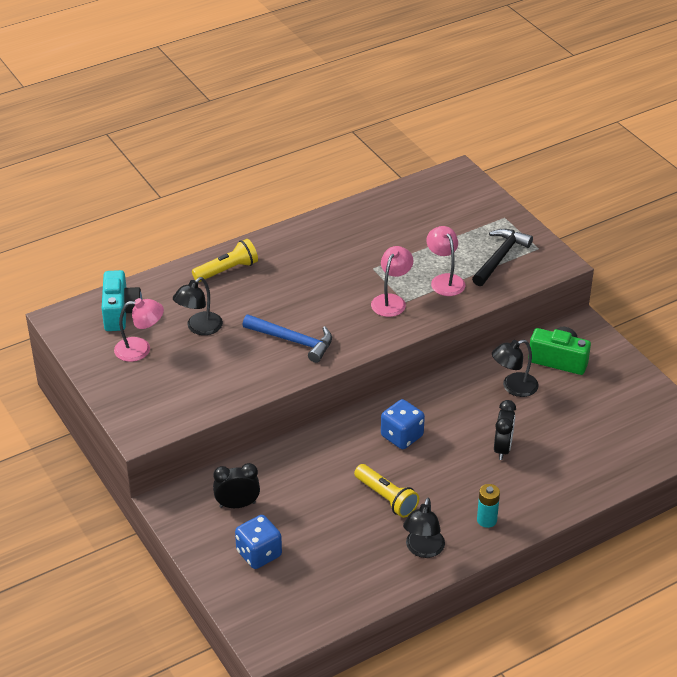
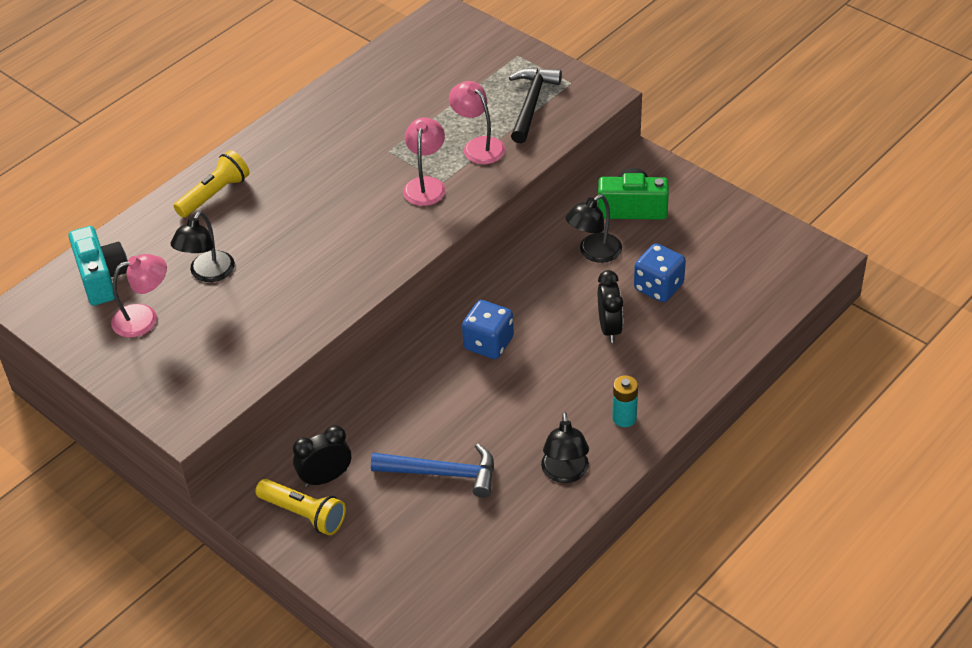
camera: 15 degrees left, 5 degrees up
blue dice [235,515,282,569] -> blue dice moved to [634,243,686,302]
blue hammer [243,315,332,363] -> blue hammer moved to [371,443,494,498]
yellow flashlight [354,464,419,518] -> yellow flashlight moved to [255,479,346,535]

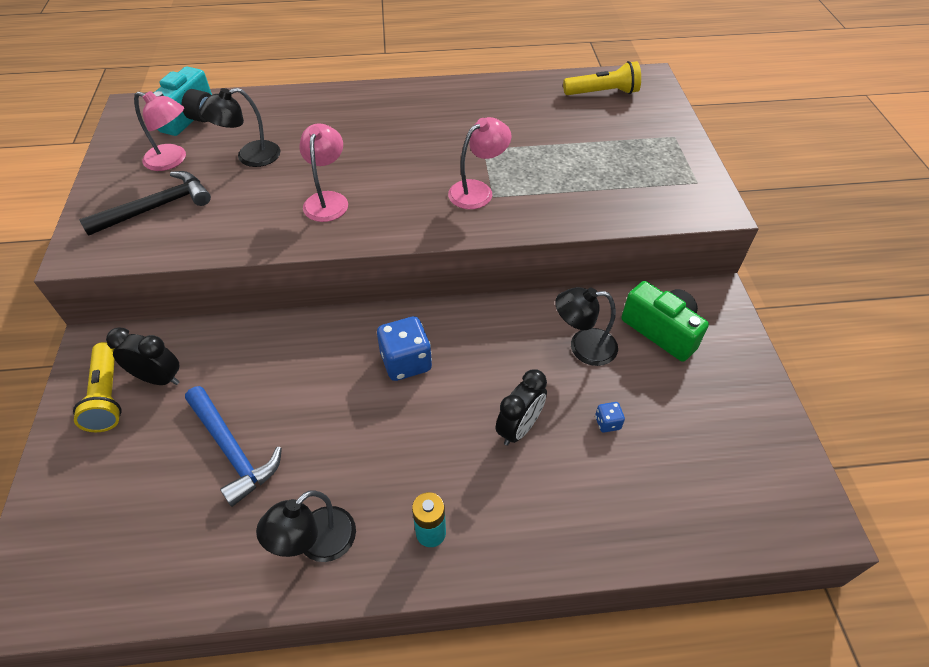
camera: 40 degrees right, 5 degrees up
yellow flashlight [174,150,250,218] -> yellow flashlight moved to [563,61,641,95]
pink lamp [449,81,505,164] -> pink lamp moved to [299,123,348,222]
black hammer [509,68,562,143] -> black hammer moved to [79,171,211,236]
blue dice [634,243,686,302] -> blue dice [595,402,625,433], size x0.47

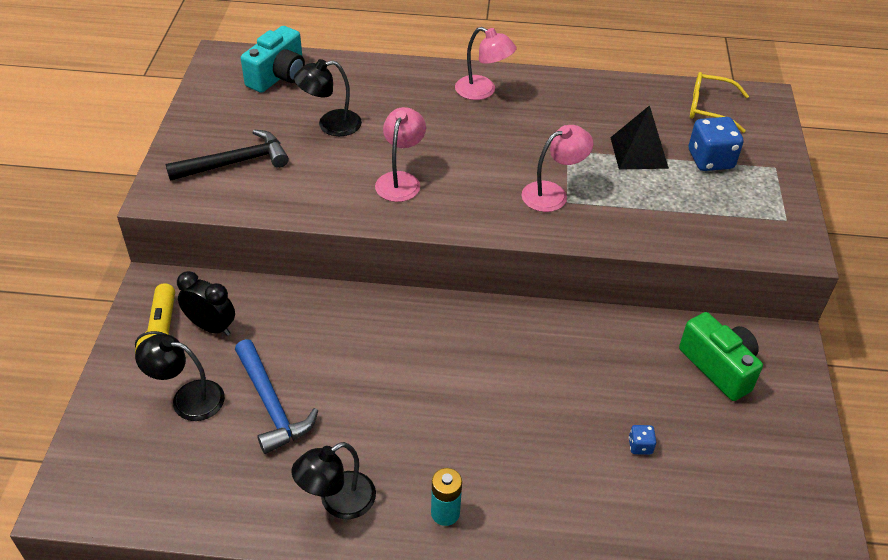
camera: 10 degrees right, 5 degrees down
pink lamp [134,91,186,171] -> pink lamp moved to [455,27,517,100]
blue dice [377,316,432,381] -> blue dice moved to [689,117,743,171]
black clock [495,369,547,446] -> none
black lamp [555,287,618,366] -> black lamp moved to [135,334,225,421]
yellow flashlight [563,61,641,95] -> yellow glasses [690,72,749,133]
none -> black pyramid [610,105,669,170]

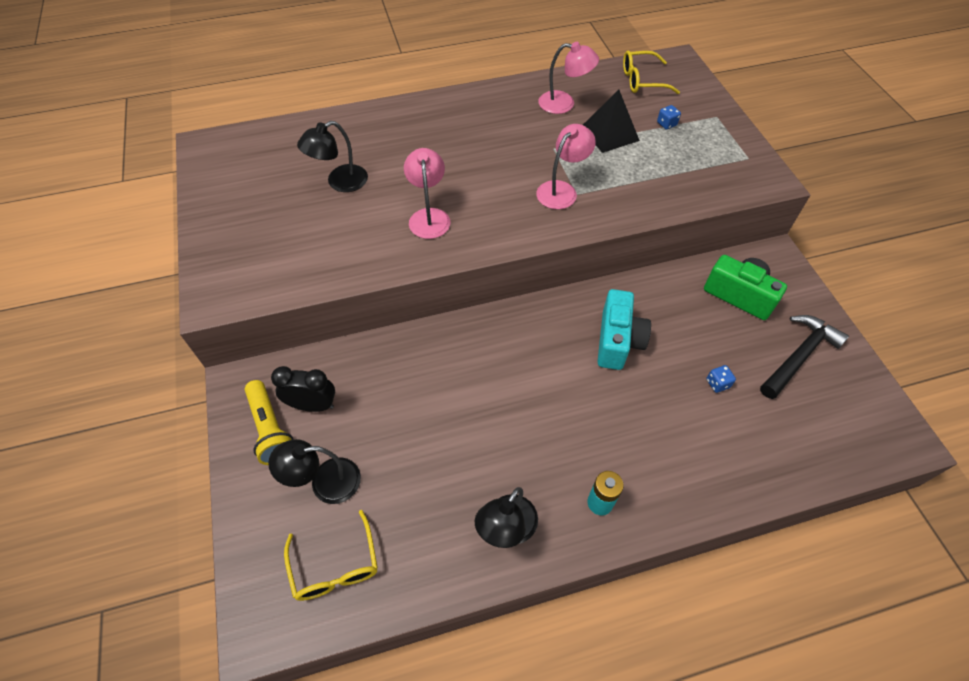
camera: 20 degrees left, 10 degrees up
black hammer [165,130,289,181] -> black hammer moved to [760,315,849,399]
blue hammer [235,339,318,454] -> none
turquoise camera [241,26,305,93] -> turquoise camera moved to [597,289,651,370]
pink lamp [455,27,517,100] -> pink lamp moved to [539,42,599,114]
blue dice [689,117,743,171] -> blue dice [657,105,681,130], size x0.47
none -> yellow glasses [284,510,378,601]

